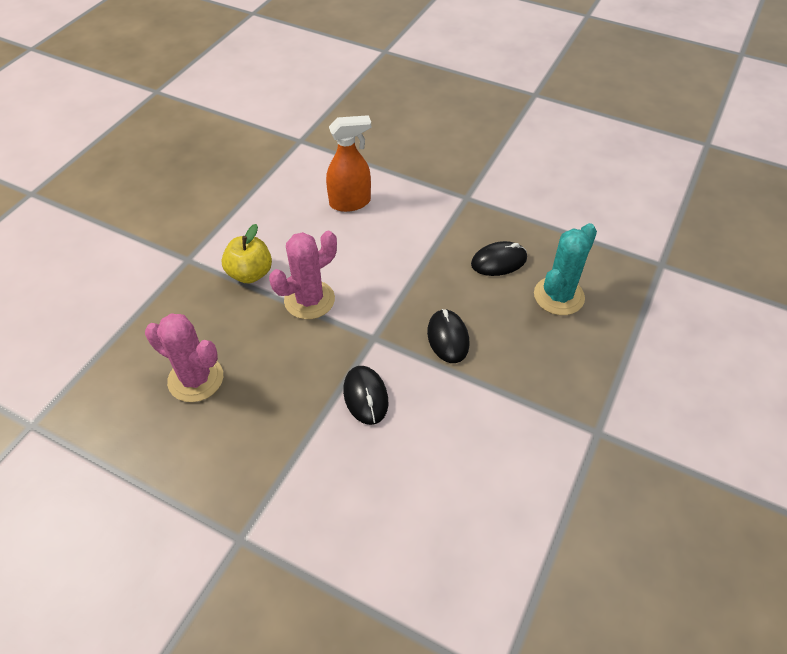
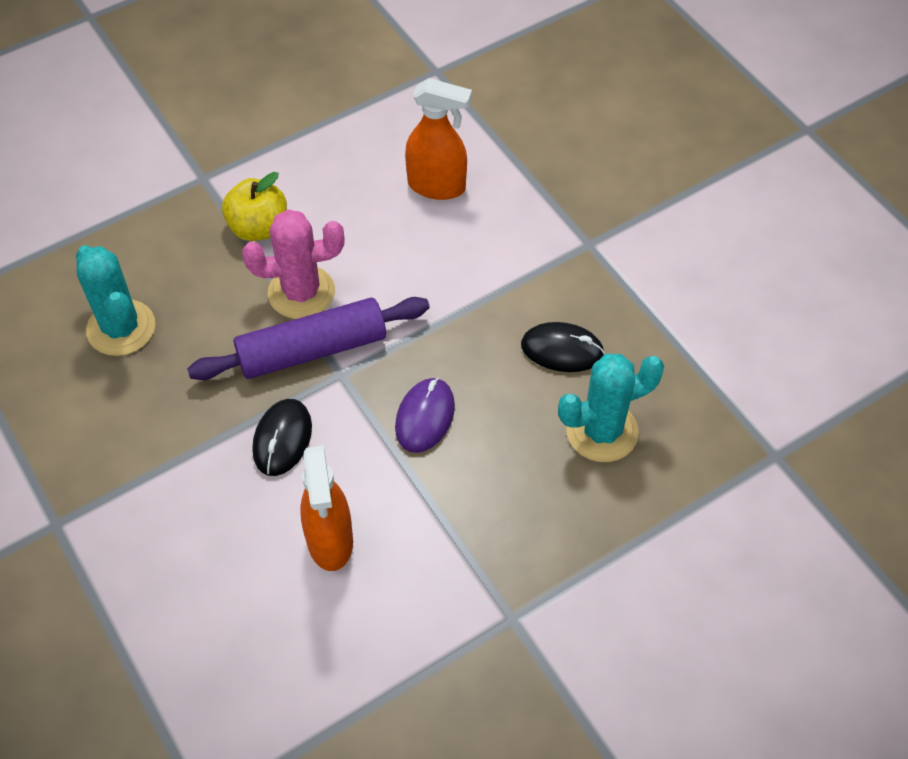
camera: 30 degrees right, 5 degrees up
pink cactus [145,314,223,402] -> turquoise cactus [76,245,155,356]
black mouse [427,309,469,363] -> purple mouse [395,378,455,453]
none -> purple rolling pin [187,297,430,380]
none -> orange spray bottle [300,445,353,571]

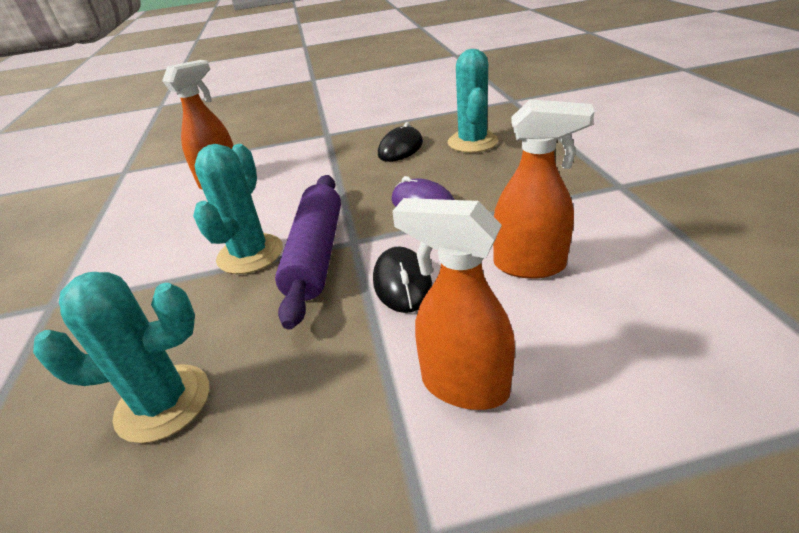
camera: 65 degrees left, 20 degrees down
yellow apple [222,172,287,241] -> none
pink cactus [242,209,345,319] -> turquoise cactus [193,144,283,274]
black mouse [252,399,312,476] -> black mouse turned 45 degrees clockwise [373,246,432,313]
none -> orange spray bottle [392,198,515,410]

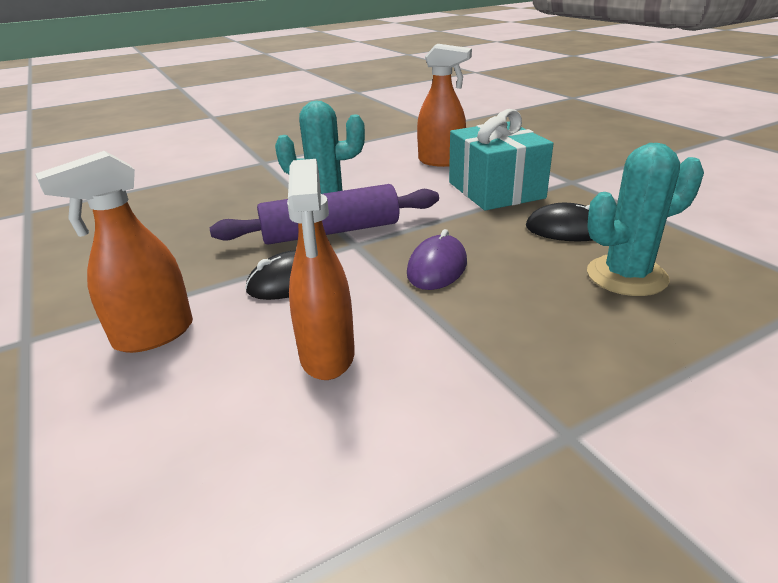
camera: 70 degrees right, 5 degrees down
turquoise cactus [33,272,209,443] -> none
orange spray bottle [392,198,515,410] -> orange spray bottle turned 135 degrees counterclockwise [35,151,193,353]
none -> turquoise gift [449,109,553,211]

